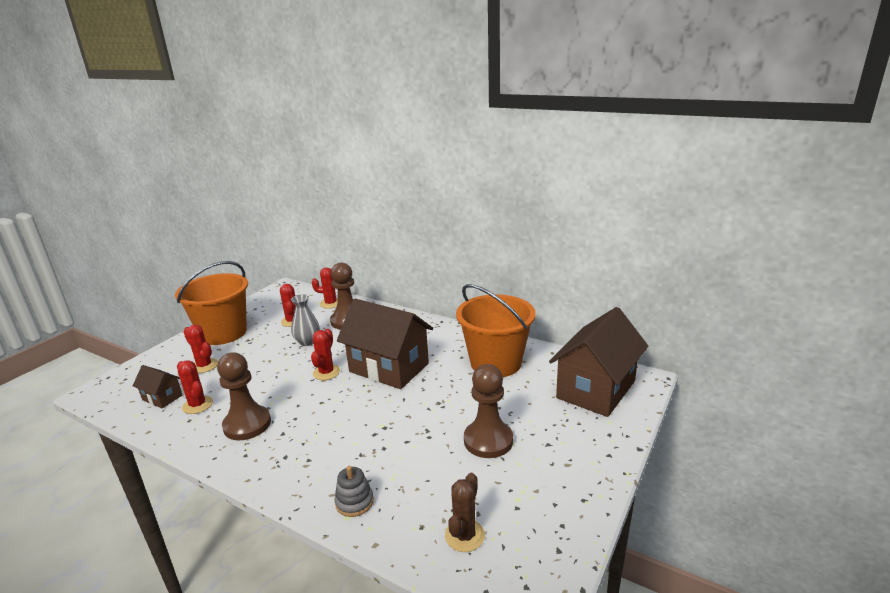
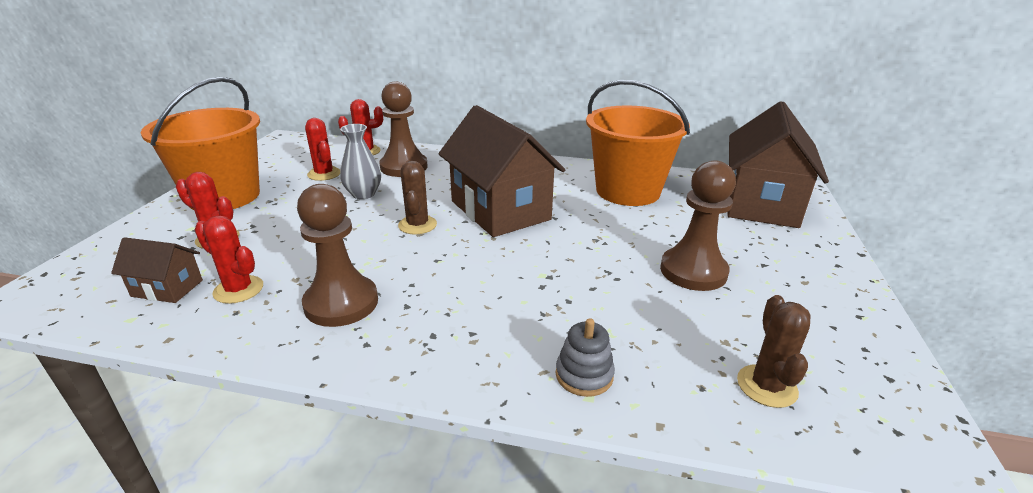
camera: 20 degrees left, 5 degrees up
red cactus [311,329,340,380] -> brown cactus [398,161,437,234]
brown house [337,299,433,389] -> brown house turned 45 degrees clockwise [438,105,565,237]

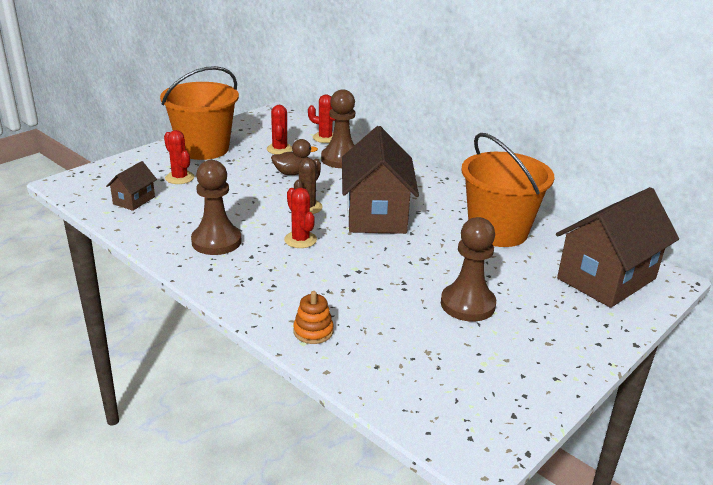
camera: 30 degrees right, 0 degrees up
brown house [111,237,203,303] -> brown house turned 75 degrees clockwise [106,161,157,211]
red cactus [194,216,263,304] -> red cactus moved to [284,188,317,248]
grey vase [340,124,381,199] -> brown duck [271,139,318,175]
grey stacking toy [556,318,615,397] -> orange stacking toy [293,291,334,344]
brown cactus [737,295,811,408] -> none

